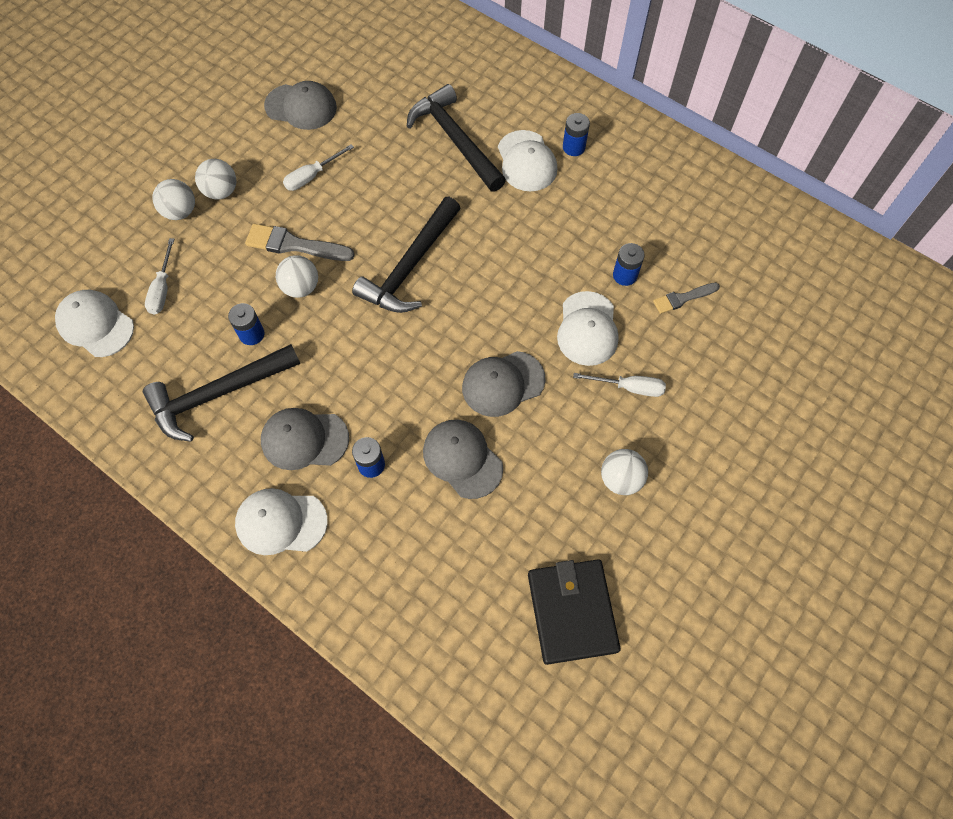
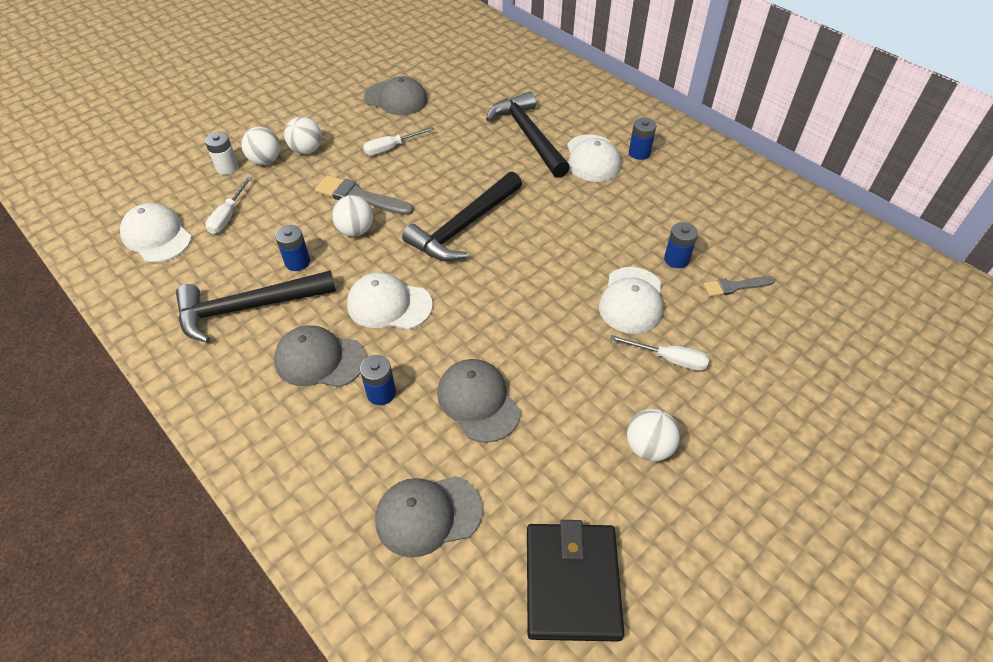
camera: 10 degrees right, 15 degrees down
white cap [235,488,328,555] -> white cap moved to [347,272,433,330]
grey cap [462,351,545,417] -> grey cap moved to [376,476,483,558]
none -> white battery [205,132,239,175]

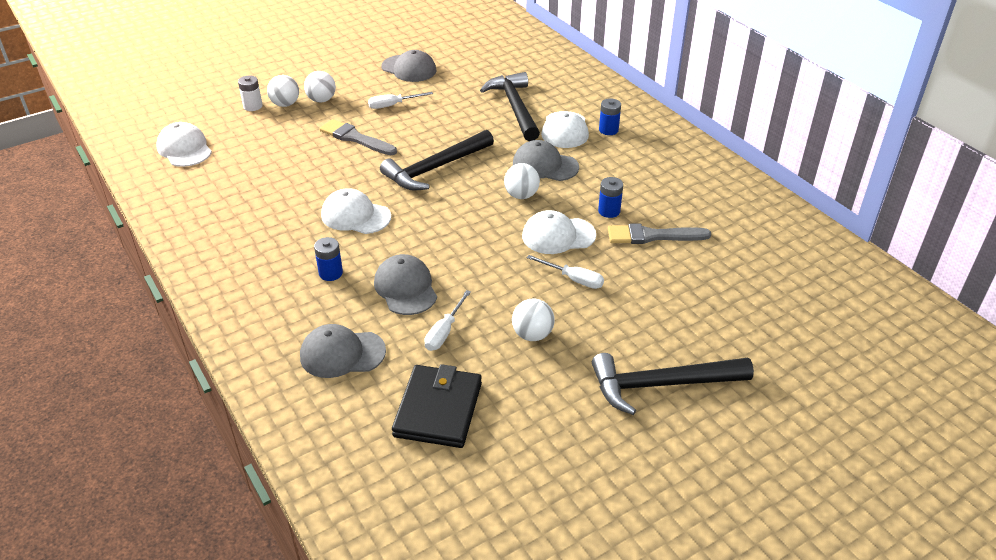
camera: 10 degrees right, 10 degrees down
black hammer [176,270,336,343] -> black hammer moved to [592,353,754,415]
white screwdriver [205,177,252,234] -> white screwdriver moved to [424,290,471,351]
grey cap [274,325,366,387] -> grey cap moved to [513,140,579,181]
blue battery [275,225,310,271] -> none
white ball [332,195,373,236] -> white ball moved to [504,163,540,199]
white cap [599,267,663,334] -> white cap turned 60 degrees clockwise [522,210,596,254]
grey brush [703,276,775,297] -> grey brush [608,223,711,244], size x1.61

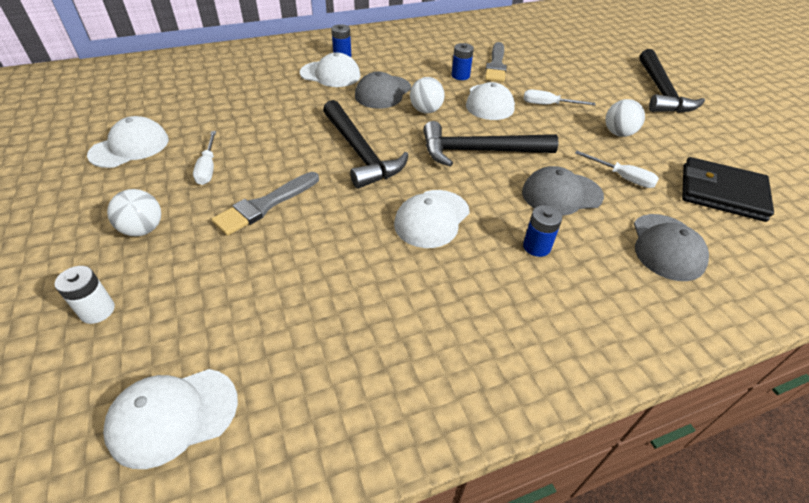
camera: 80 degrees left, 5 degrees up
white ball [267,75,299,107] -> none
grey cap [382,50,436,82] -> white cap [87,116,169,168]
black hammer [480,72,540,141] -> black hammer moved to [423,121,559,166]
white screwdriver [527,255,604,289] -> white screwdriver turned 120 degrees counterclockwise [523,89,596,105]

